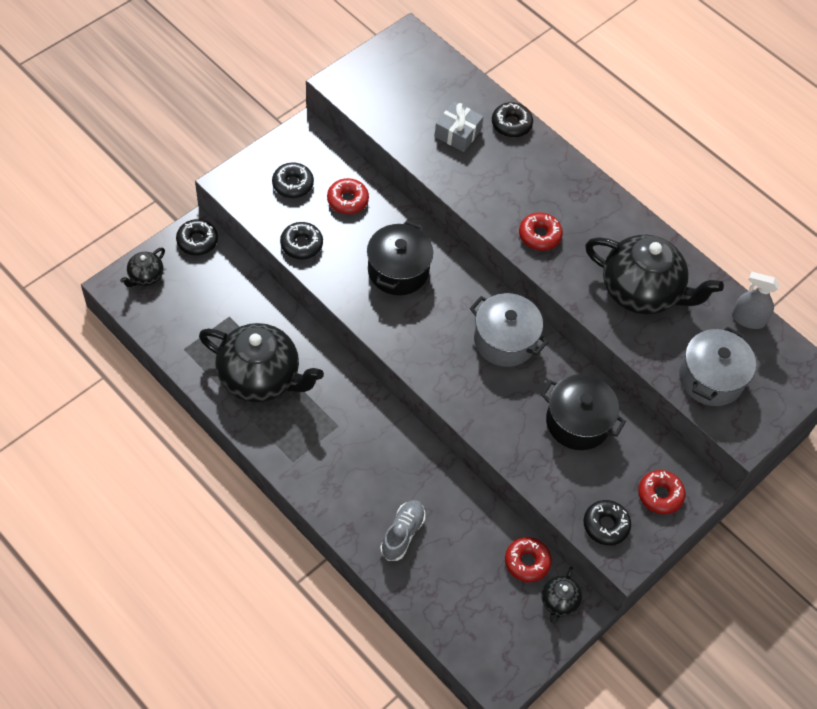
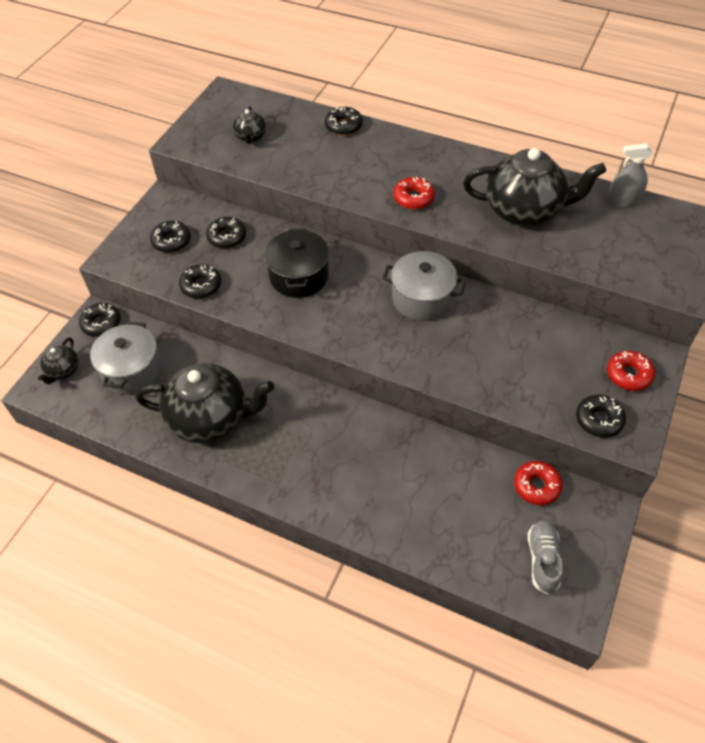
camera: 15 degrees left, 5 degrees down
red donut [327,178,369,214] -> black donut [206,217,246,248]
grey shoe [380,500,425,561] -> grey shoe moved to [528,520,563,594]
grey gift [434,101,483,152] -> none
black pot [541,374,626,450] -> none
black teapot [541,566,582,624] -> black teapot moved to [233,106,266,144]
grey pot [679,327,756,406] -> grey pot moved to [90,321,162,395]

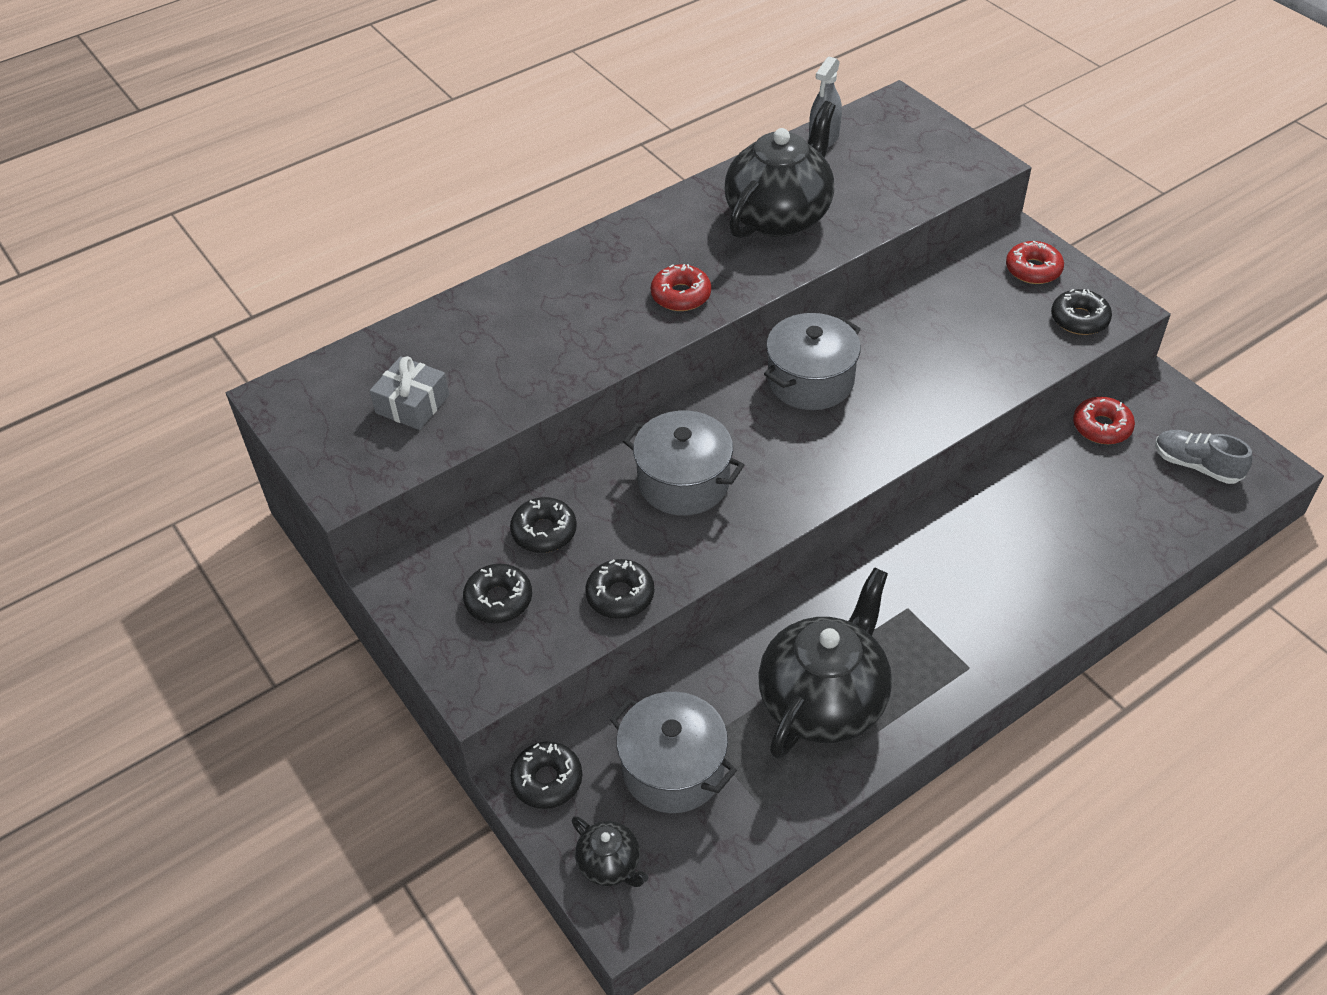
camera: 60 degrees left, 5 degrees down
black teapot [233,106,266,144] -> grey gift [370,356,449,430]
black pot [264,228,329,298] -> grey pot [623,410,745,515]
black donut [325,107,363,136] -> none

